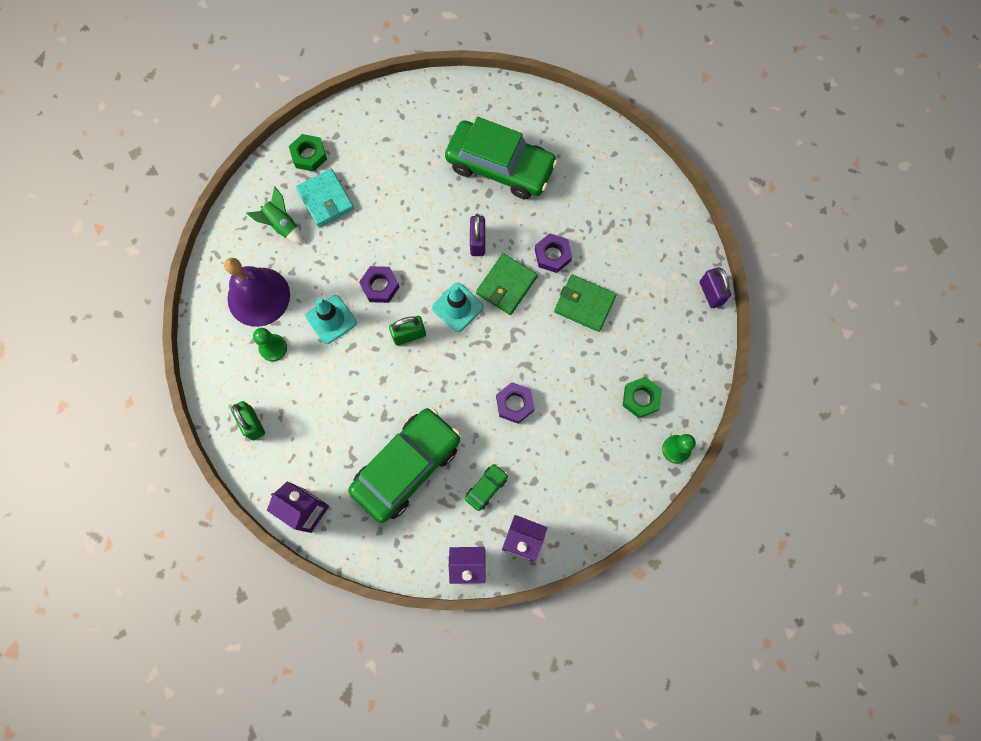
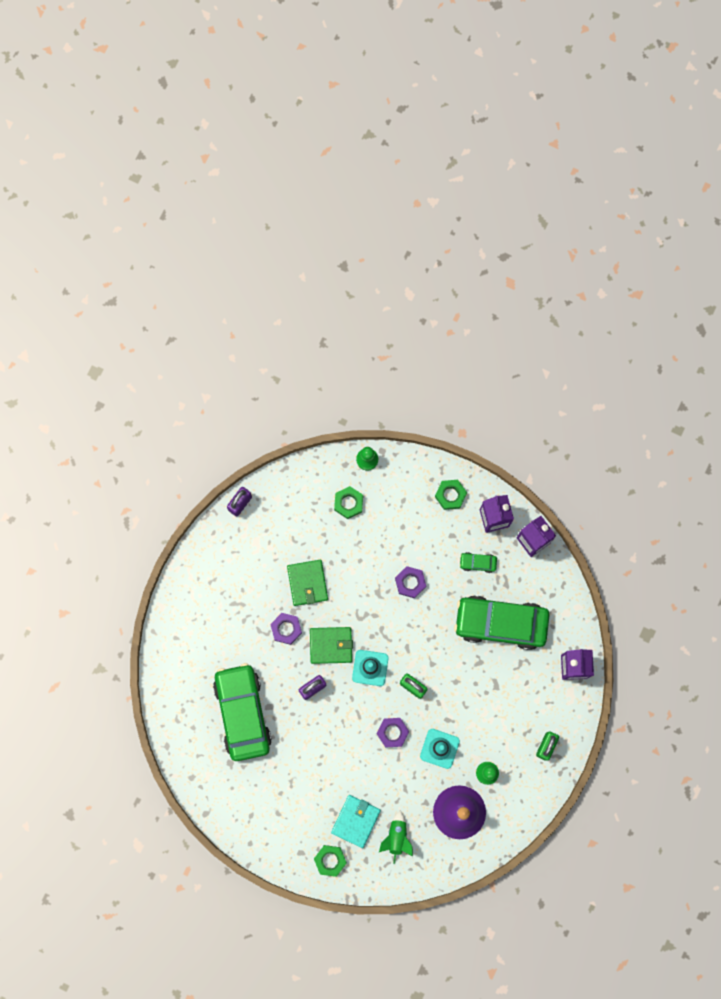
camera: 125 degrees left, 5 degrees up
none -> green nut [435,480,467,510]

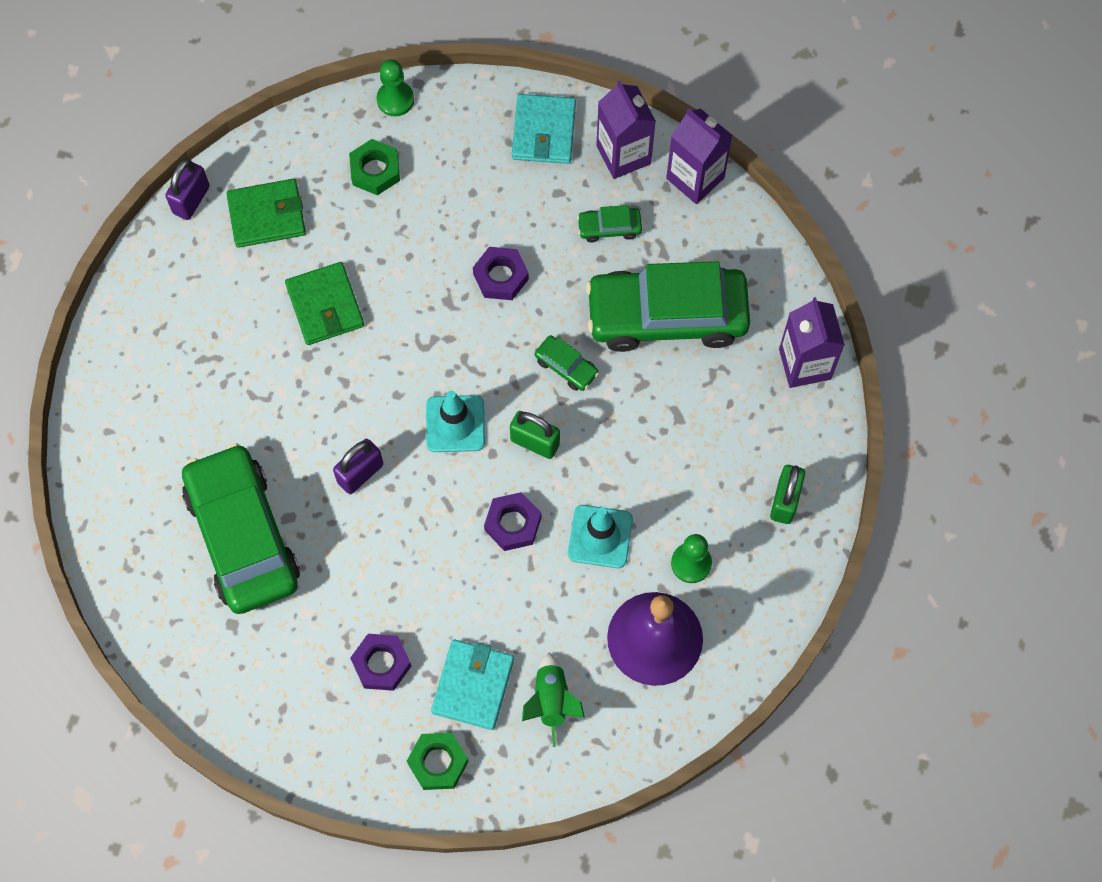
camera: 10 degrees left, 10 degrees down
purple nut [270,613,302,645] -> purple nut moved to [350,634,411,691]
green wallet [310,627,353,664] -> green wallet moved to [226,179,306,248]
green nut [435,480,467,510] -> turquoise wallet [512,94,576,164]
none -> green car [535,335,599,391]

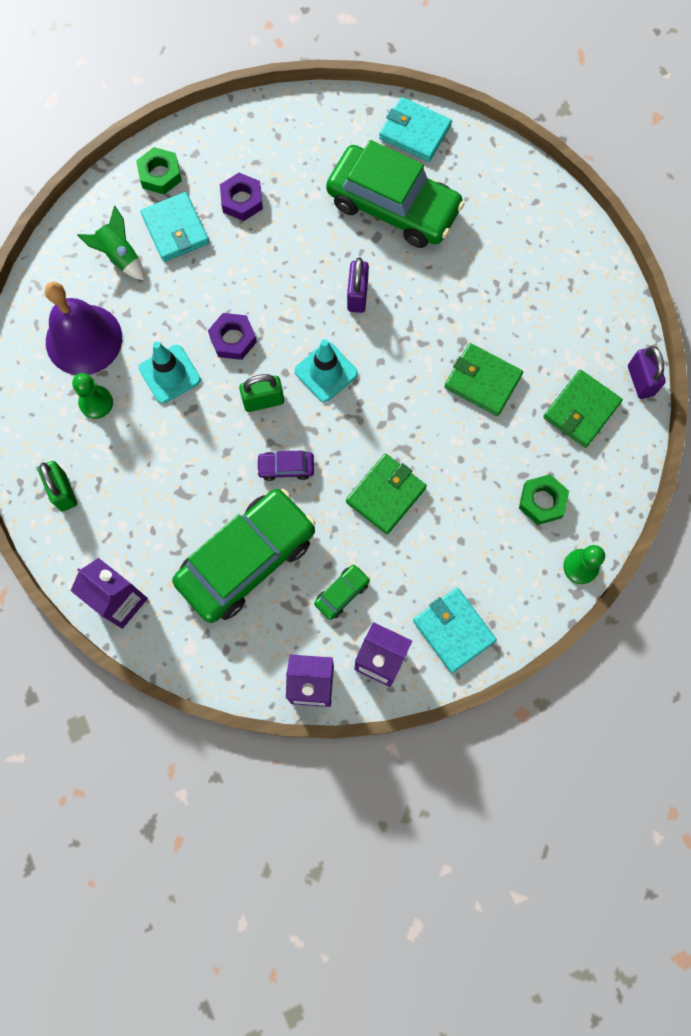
camera: 140 degrees right, 5 degrees up
purple nut [473,247,529,300] -> green wallet [346,454,427,534]
green car [535,335,599,391] -> purple car [257,451,314,481]
none -> turquoise wallet [379,97,452,162]

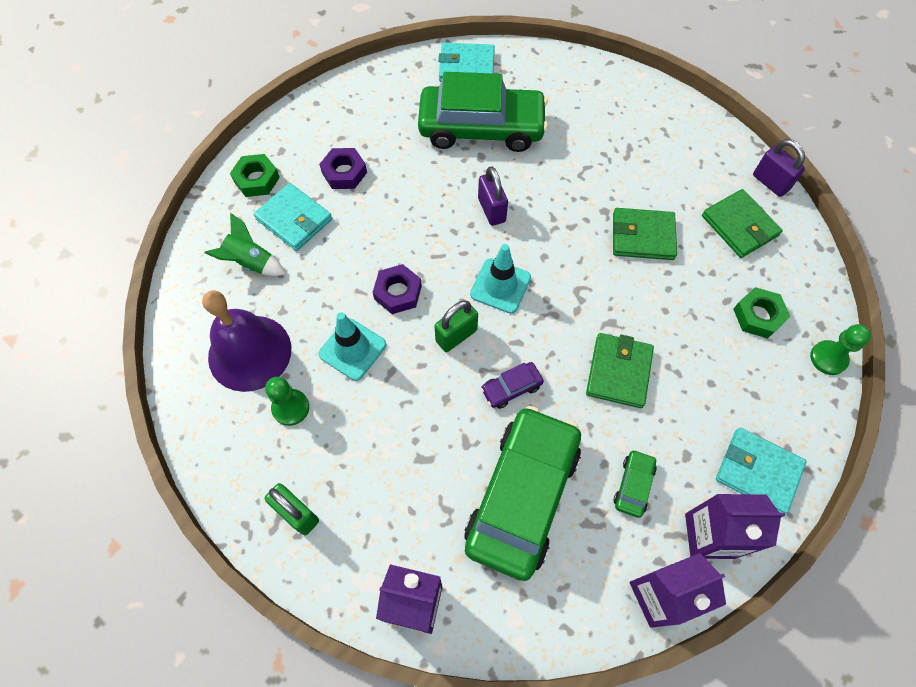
camera: 25 degrees left, 10 degrees down
green wallet [543,370,623,448] -> green wallet turned 45 degrees counterclockwise [702,189,783,258]

